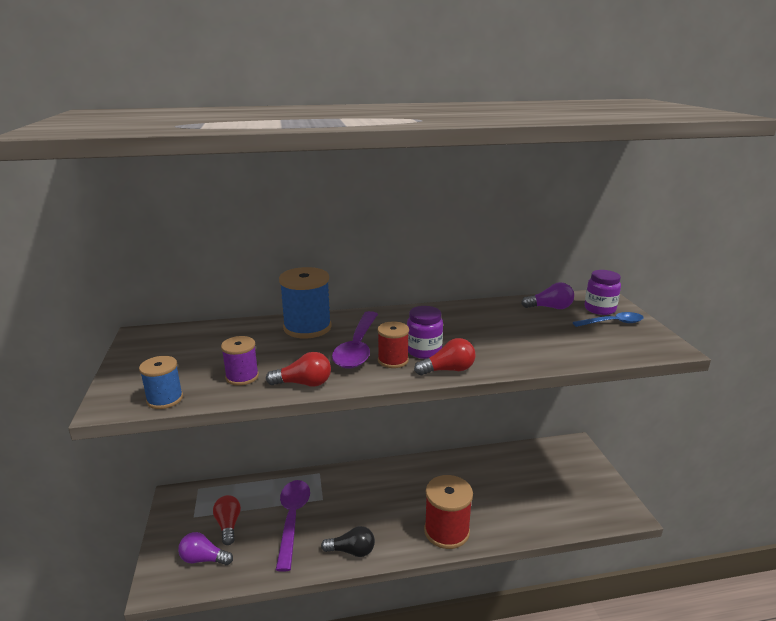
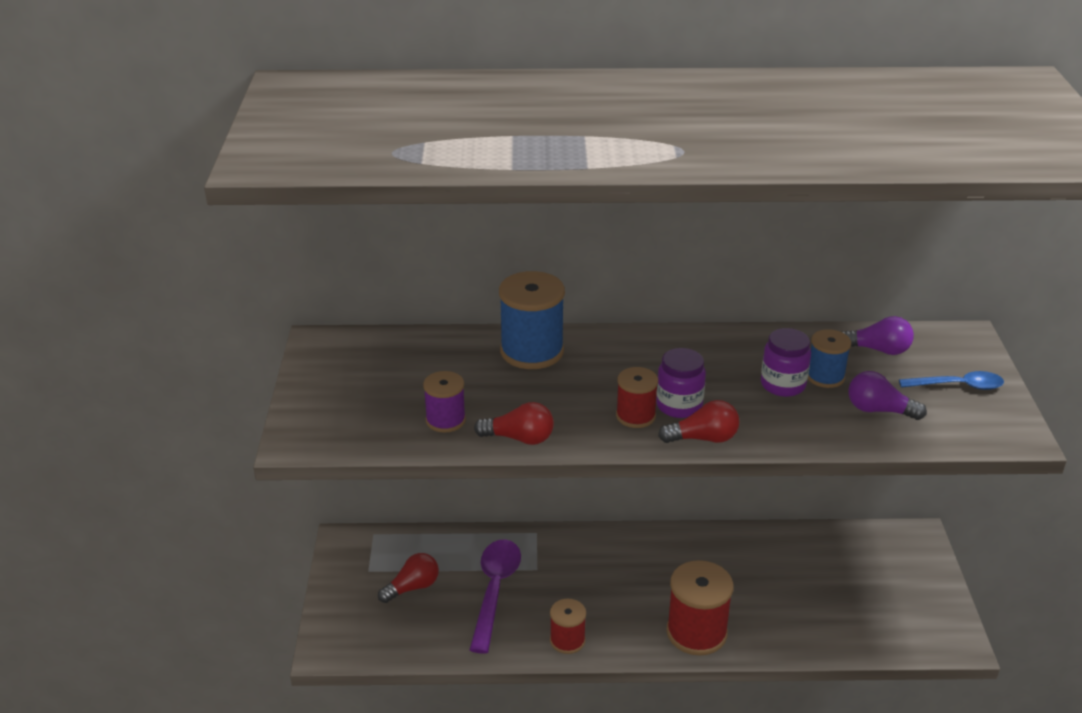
camera: 10 degrees right, 10 degrees up
blue spool [139,356,183,409] -> blue spool moved to [808,329,851,388]
purple light bulb [178,532,233,565] -> purple light bulb moved to [848,371,927,420]
red light bulb [213,495,241,545] -> red light bulb turned 60 degrees clockwise [378,553,439,603]
black light bulb [321,526,375,557] -> red spool [550,599,586,654]
purple spoon [332,311,378,369] -> none
purple jar [585,270,621,315] -> purple jar moved to [761,328,811,397]

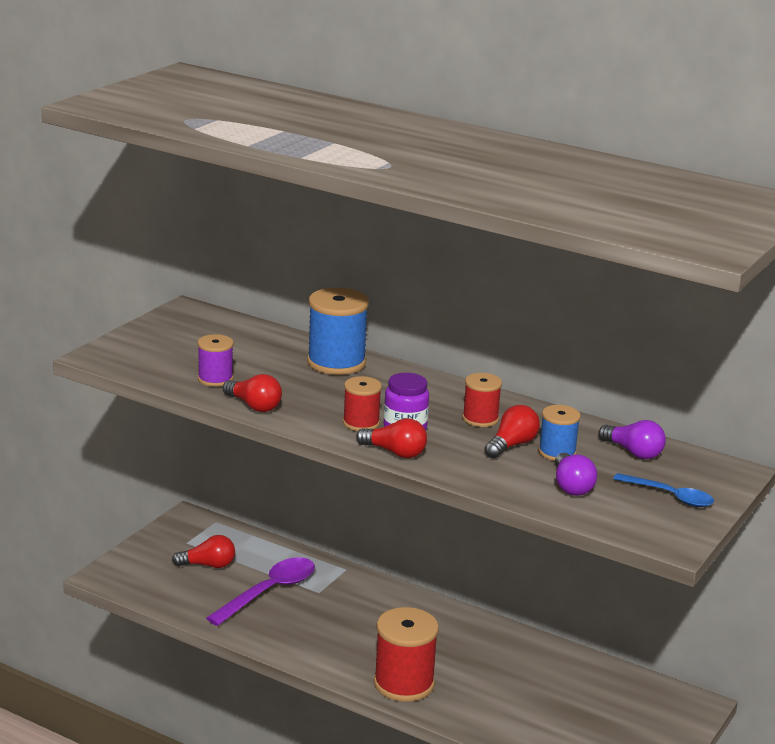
camera: 30 degrees right, 10 degrees down
red spool [550,599,586,654] -> red spool moved to [462,373,502,427]
purple jar [761,328,811,397] -> red light bulb [484,405,540,458]
purple light bulb [848,371,927,420] -> purple light bulb turned 150 degrees counterclockwise [555,453,597,496]

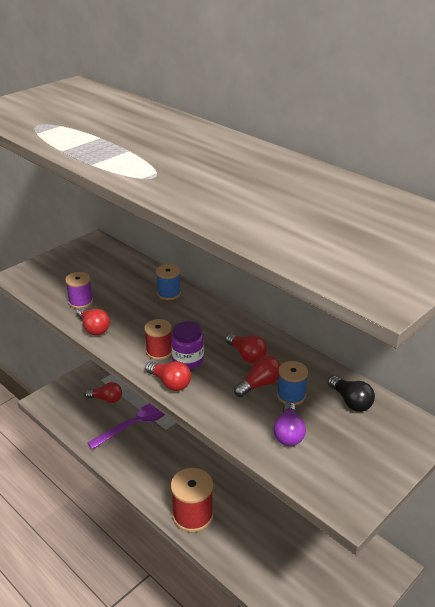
camera: 15 degrees right, 10 degrees up
blue spool [307,288,369,375] -> blue spool [156,264,181,300], size x0.58
red spool [462,373,502,427] -> red light bulb [226,333,267,363]
purple light bulb [598,420,666,459] -> black light bulb [328,376,375,412]
blue spoon [613,473,714,507] -> none

